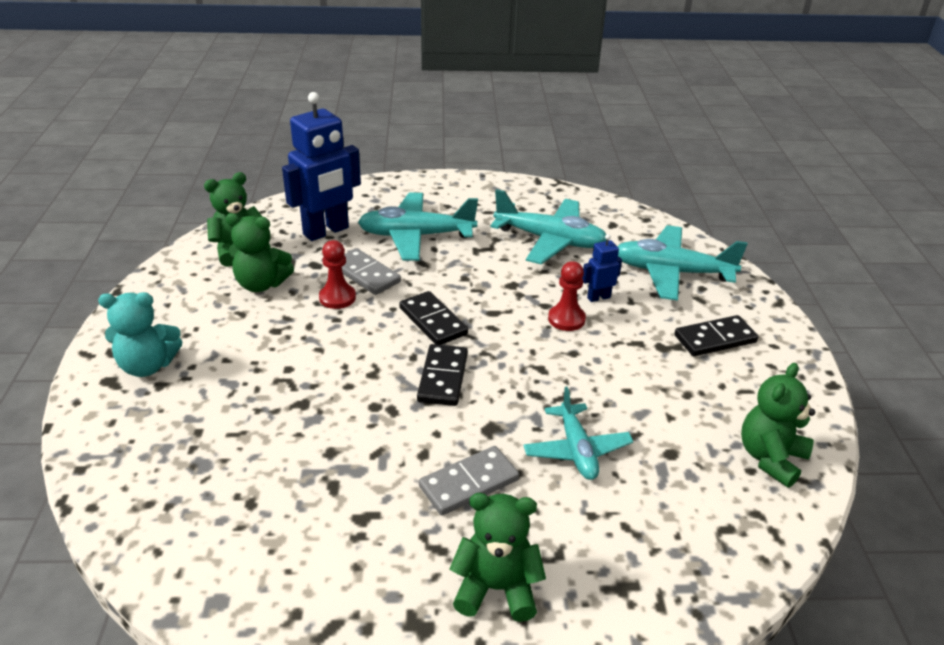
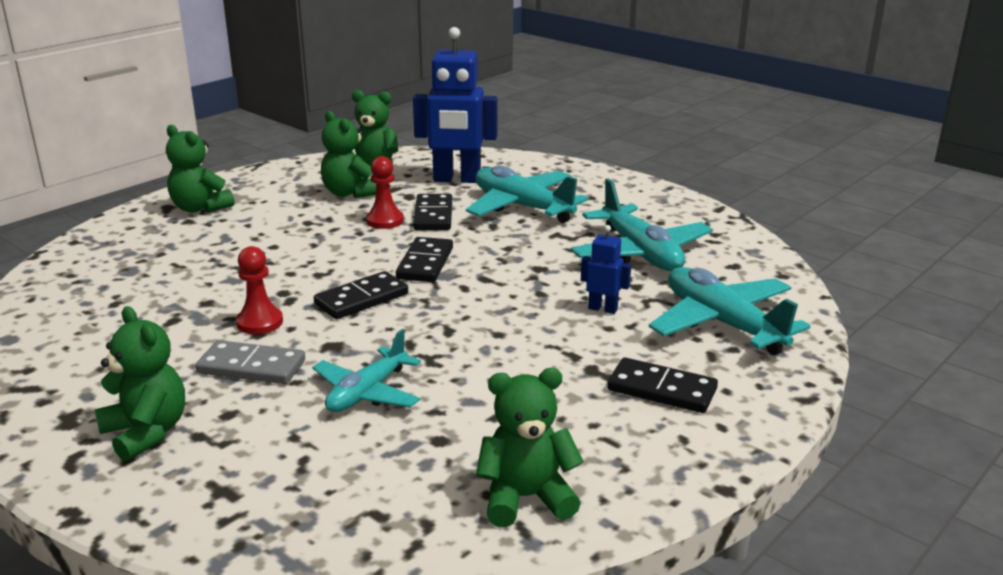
camera: 45 degrees right, 10 degrees down
turquoise teddy bear [98,292,182,377] -> green teddy bear [166,125,235,213]
grey domino [342,249,401,295] -> black domino [413,194,452,230]
red pawn [548,261,586,331] -> red pawn moved to [236,246,283,334]

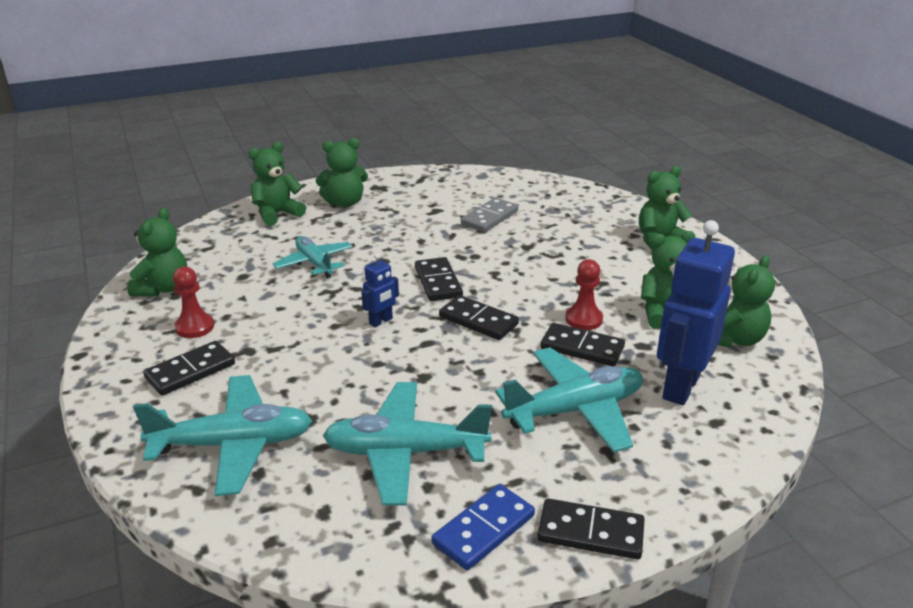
camera: 115 degrees right, 5 degrees up
grey domino [196,340,305,384] -> grey domino moved to [461,198,518,232]
red pawn [236,246,283,334] -> red pawn moved to [173,267,214,338]
blue robot [581,225,631,314] -> blue robot moved to [361,254,399,327]
none -> green teddy bear [248,142,306,226]
none -> blue domino [432,484,535,570]
none -> black domino [537,498,645,559]

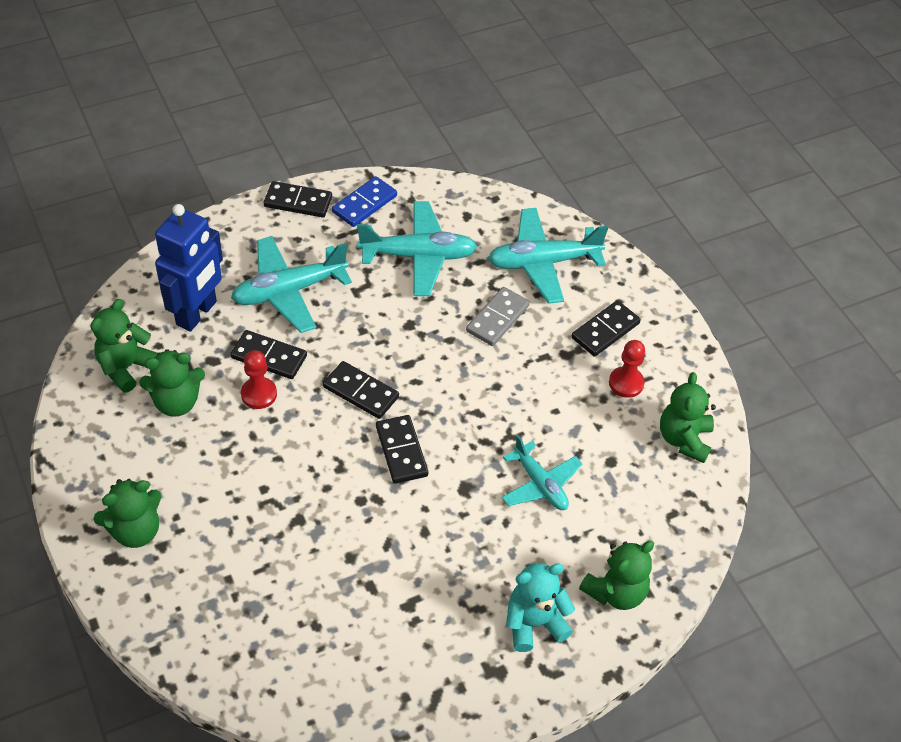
camera: 175 degrees right, 20 degrees up
green teddy bear [316,138,368,207] -> turquoise teddy bear [506,563,575,652]
blue robot [361,254,399,327] -> none
grey domino [461,198,518,232] -> grey domino moved to [466,287,530,346]

